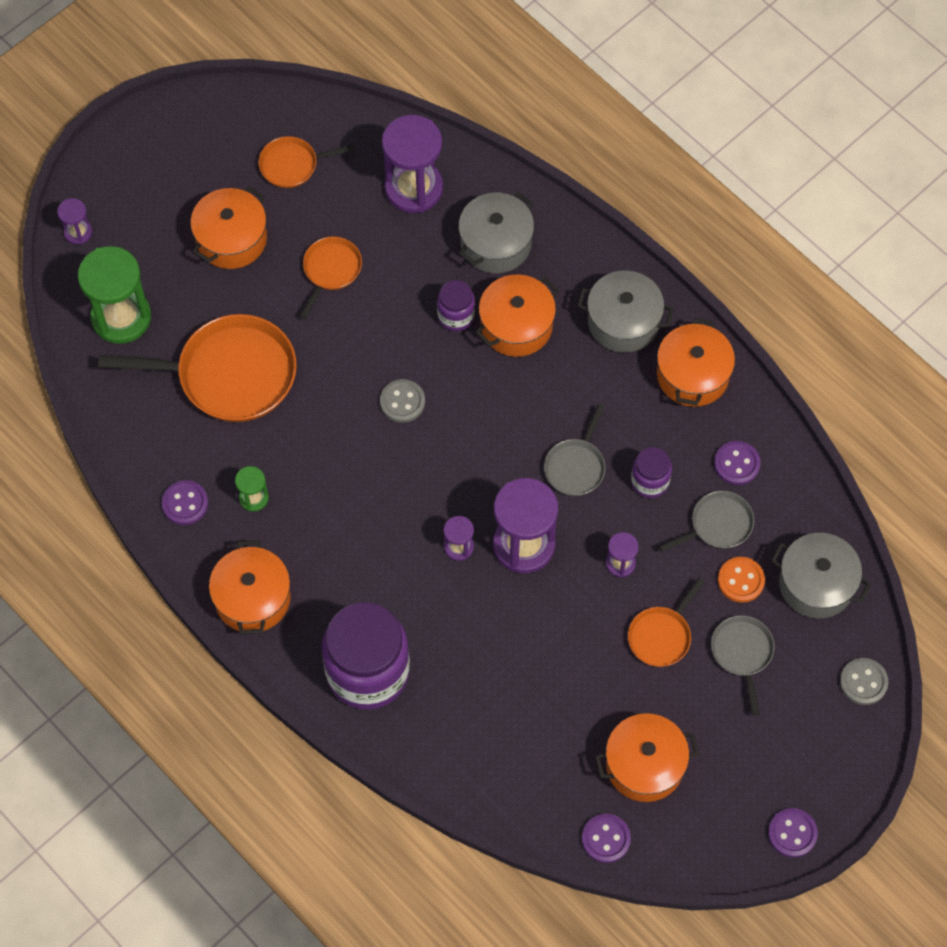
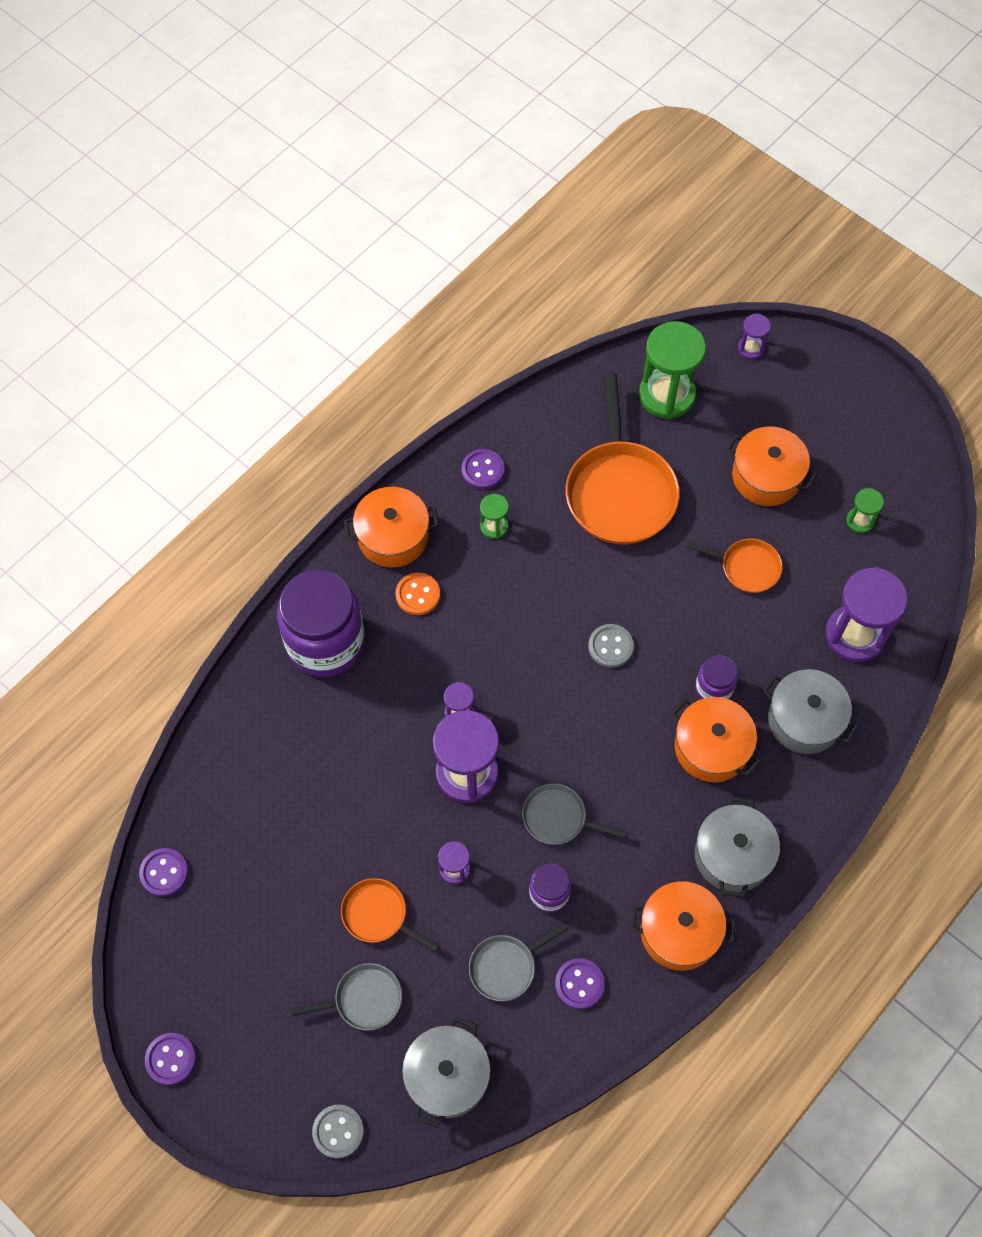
camera: 85 degrees right, 0 degrees up
orange pan [258,136,355,188] -> green hourglass [846,488,884,533]
orange pot [595,713,700,802] -> none
grey pan [659,491,754,552] -> grey pan turned 90 degrees clockwise [469,923,568,1001]
orange button [718,557,765,603] -> orange button moved to [395,573,440,615]

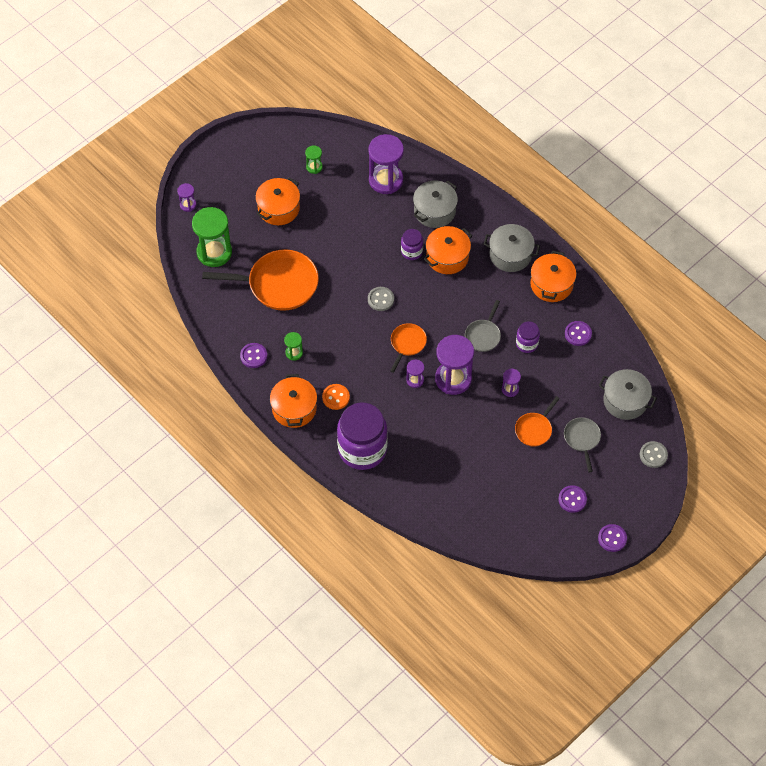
camera: 85 degrees left, 5 degrees down
purple button [139,848,188,897] -> purple button moved to [558,485,587,513]
grey pan [469,923,568,1001] -> none
orange pan [685,538,782,593] -> orange pan moved to [390,323,427,373]

